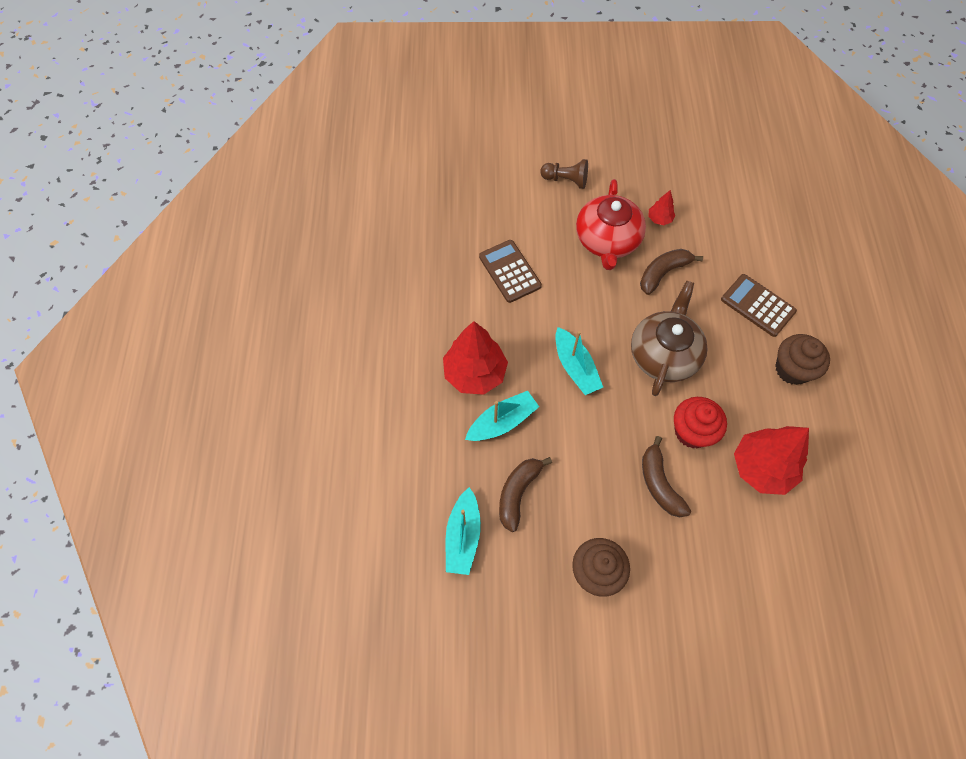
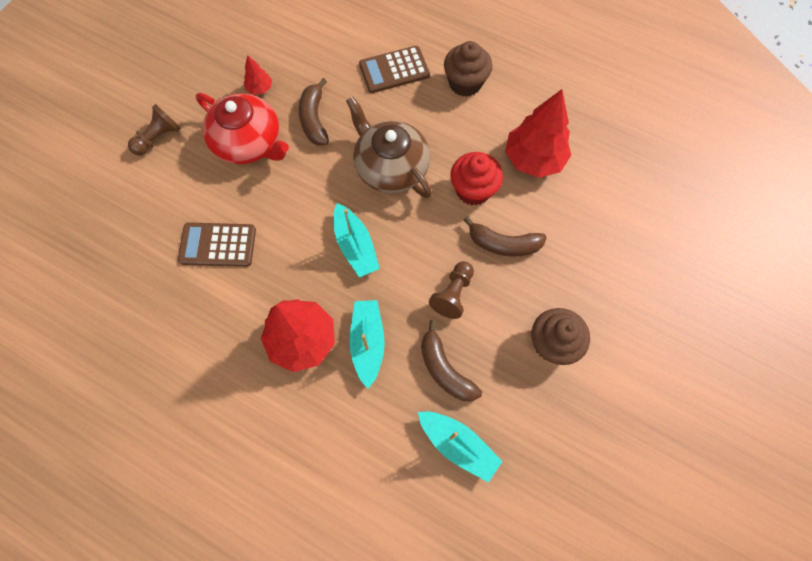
camera: 60 degrees left, 5 degrees up
turquoise boat [555,327,603,395] -> turquoise boat turned 60 degrees clockwise [333,203,380,278]
none -> brown pawn [429,261,474,319]

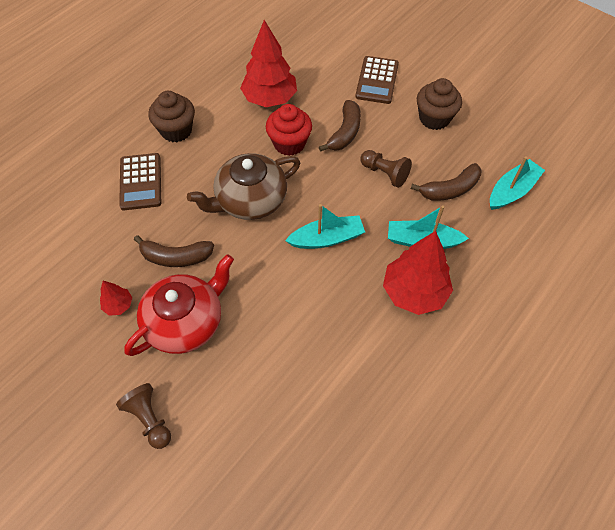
camera: 80 degrees left, 10 degrees down
brown calculator [178,222,256,267] -> brown calculator moved to [355,56,399,104]

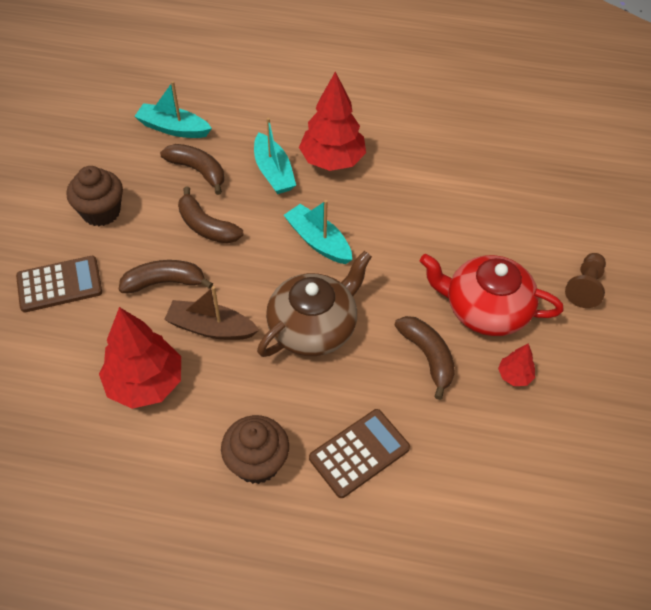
camera: 120 degrees left, 5 degrees down
brown teapot [187,153,301,220] -> brown teapot turned 75 degrees counterclockwise [257,251,372,357]
red cupcake [266,104,312,156] -> brown boat [164,286,259,340]
brown pawn [361,150,412,188] -> brown banana [178,187,243,244]

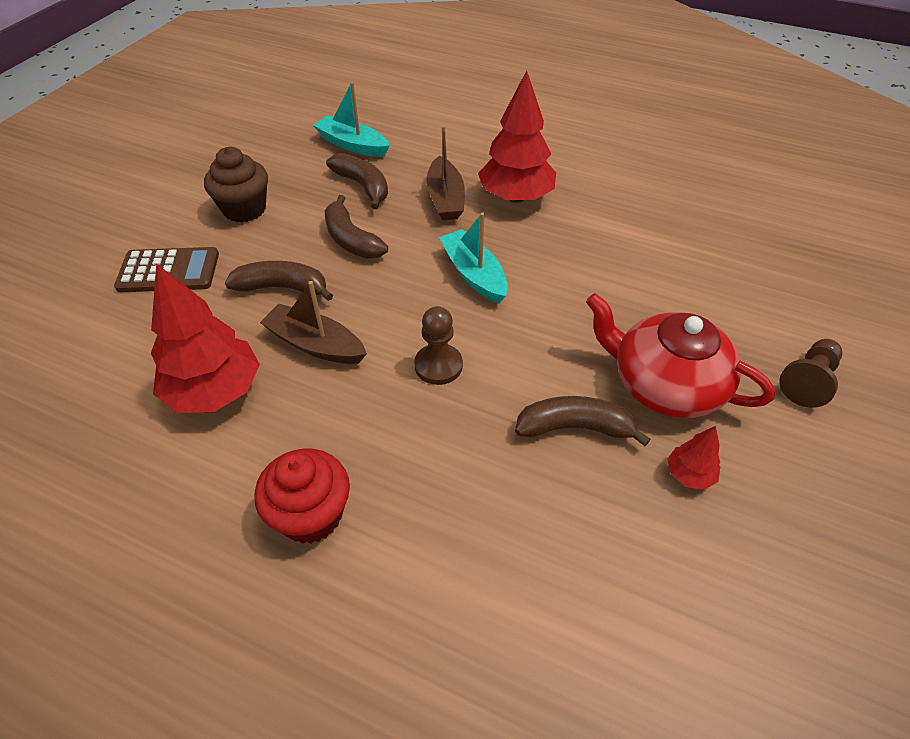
camera: 15 degrees right, 5 degrees down
brown cupcake [221,415,289,484] -> red cupcake [255,448,350,544]
turquoise boat [254,118,296,194] -> brown boat [426,126,465,220]
brown teapot [257,251,372,357] -> brown pawn [414,306,463,385]
brown calculator [309,409,410,498] -> none
brown banana [394,316,455,400] -> brown banana turned 75 degrees counterclockwise [515,396,651,446]

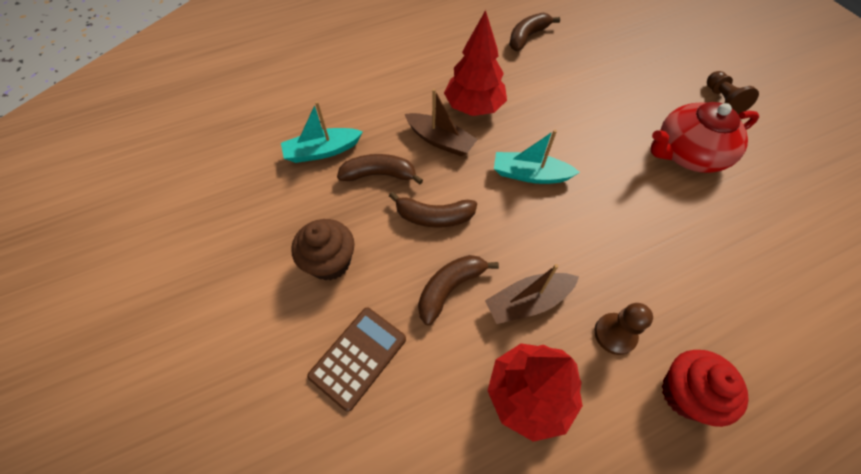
camera: 50 degrees left, 10 degrees up
brown pawn [414,306,463,385] -> brown pawn moved to [594,303,653,355]
brown banana [515,396,651,446] -> brown banana moved to [509,13,560,51]
red tree [667,426,720,490] -> none

